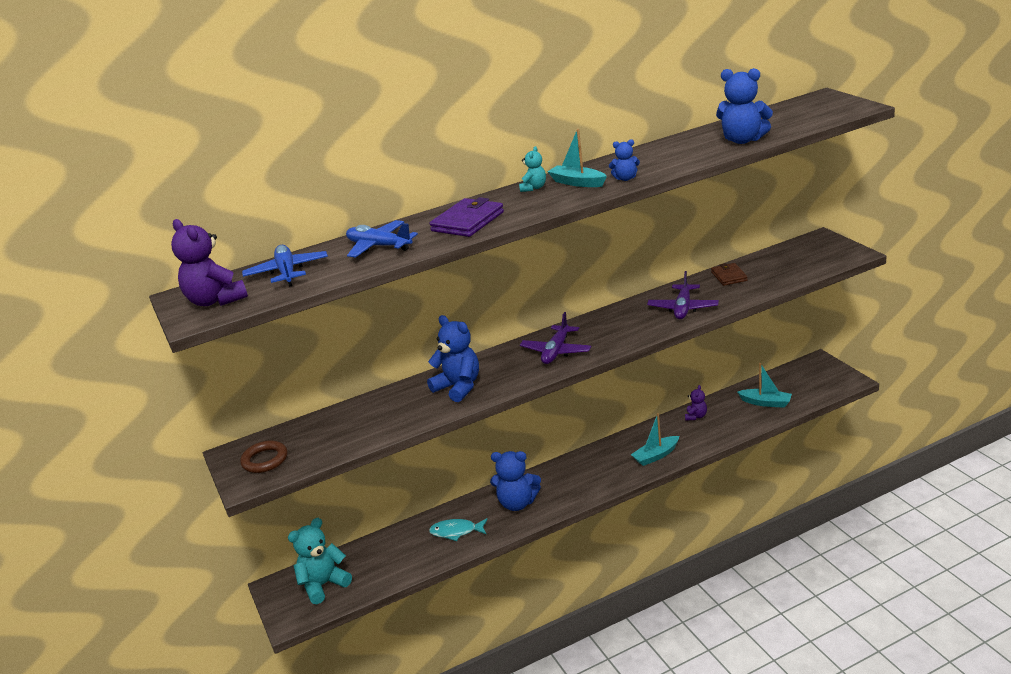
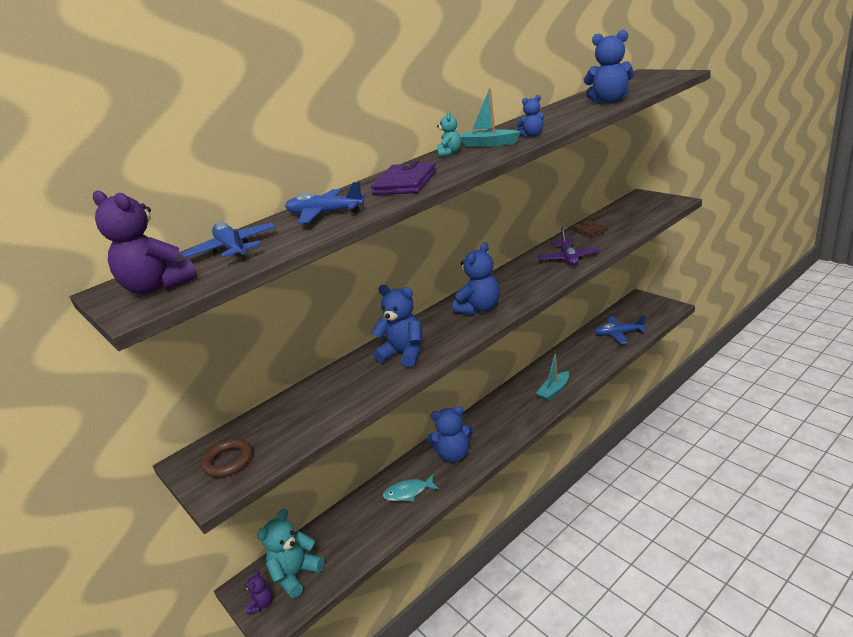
camera: 15 degrees left, 0 degrees up
purple plane [520,312,591,364] -> blue teddy bear [453,242,500,314]
purple teddy bear [685,385,707,421] -> purple teddy bear moved to [245,570,273,615]
turquoise boat [737,363,792,408] -> blue plane [594,315,646,344]

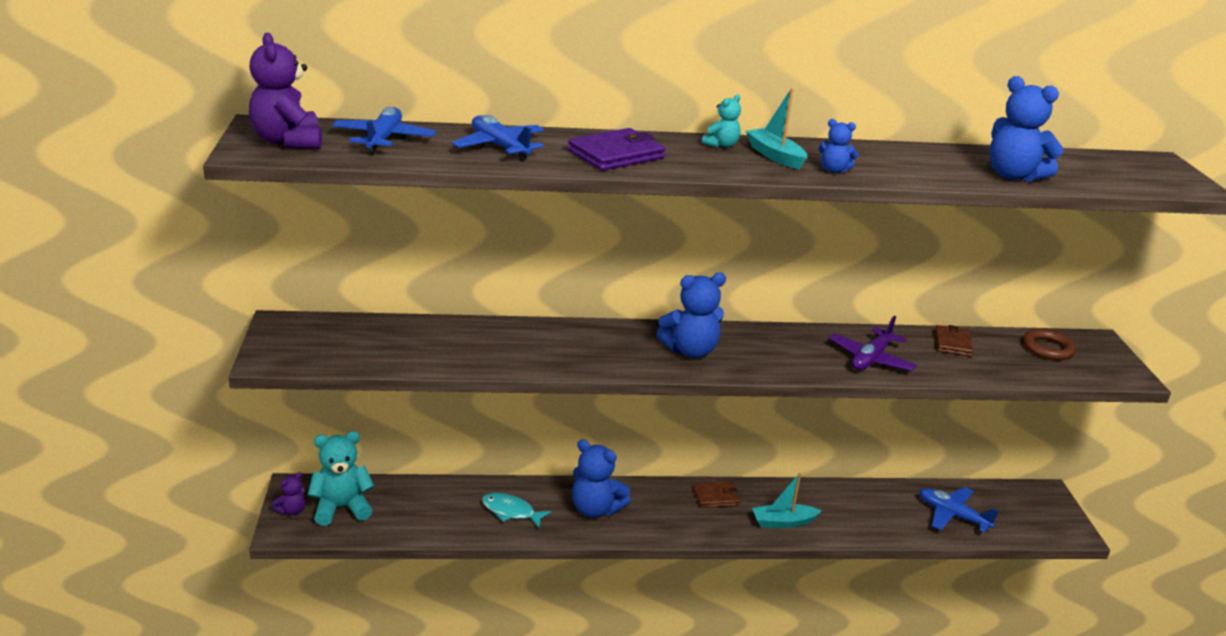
camera: 30 degrees right, 0 degrees up
brown ring [201,438,253,478] -> brown ring moved to [1023,329,1076,360]
blue teddy bear [372,285,422,367] -> none
none -> brown wallet [693,482,740,508]

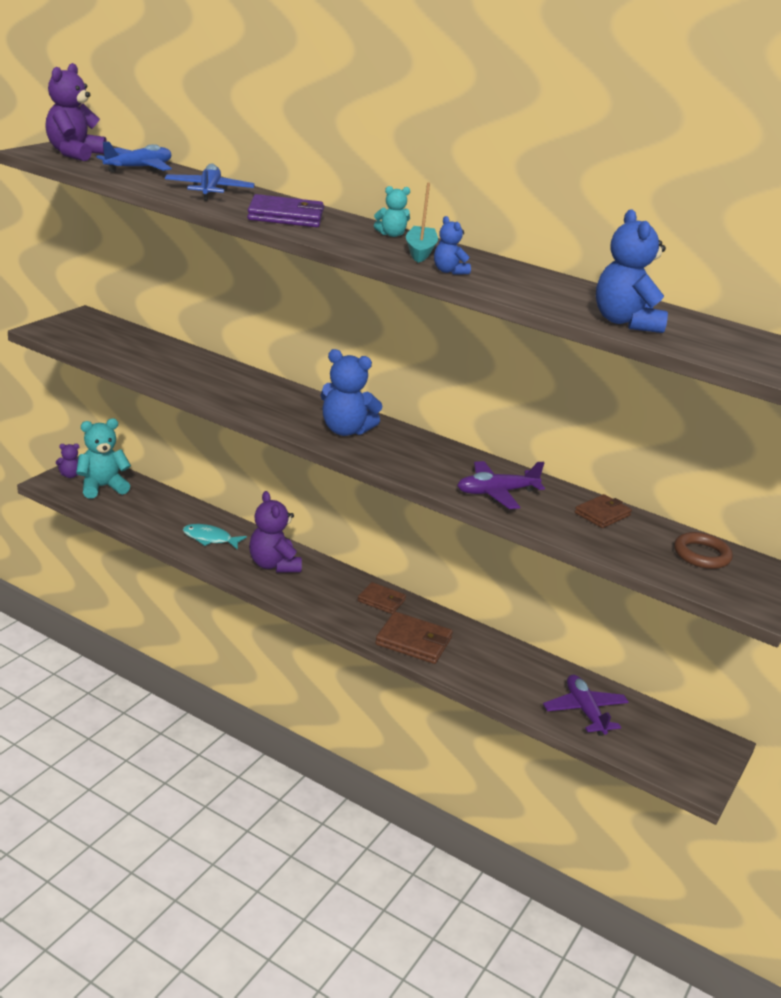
camera: 35 degrees right, 0 degrees up
turquoise teddy bear [308,431,374,526] -> turquoise teddy bear turned 45 degrees counterclockwise [76,418,131,499]
turquoise fish [482,493,552,528] -> turquoise fish turned 45 degrees counterclockwise [183,524,247,550]
blue teddy bear [572,439,630,518] -> purple teddy bear [249,491,302,573]
turquoise boat [752,473,822,528] -> brown wallet [375,612,453,664]
blue plane [920,487,999,533] -> purple plane [543,675,629,736]

